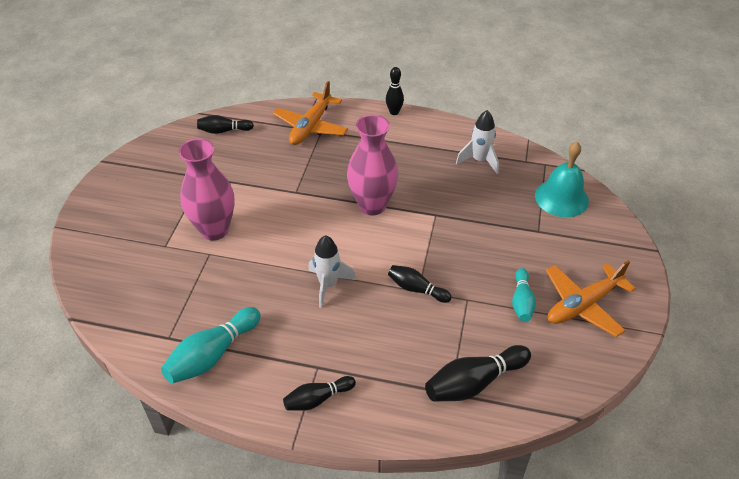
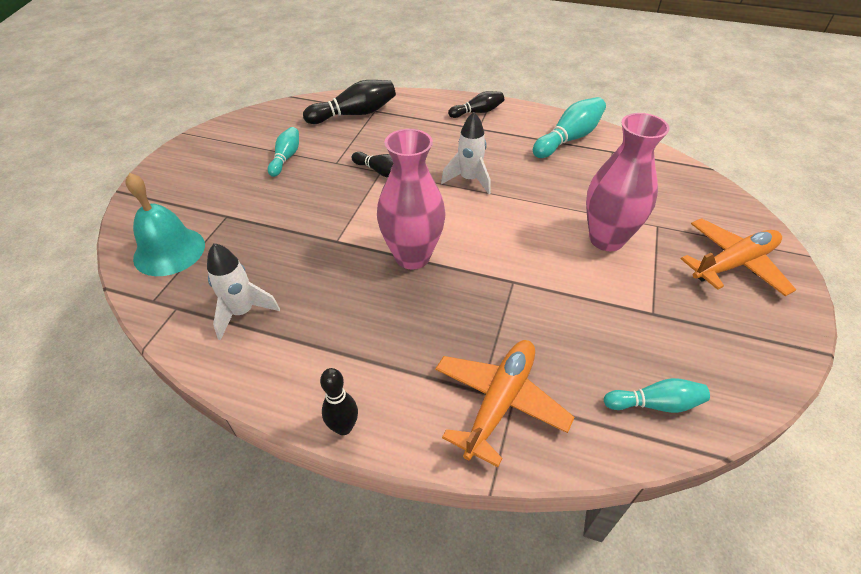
camera: 175 degrees left, 0 degrees up
black bowling pin [197,115,254,134] -> turquoise bowling pin [604,378,710,413]
orange plane [546,260,636,337] -> orange plane moved to [681,218,796,296]

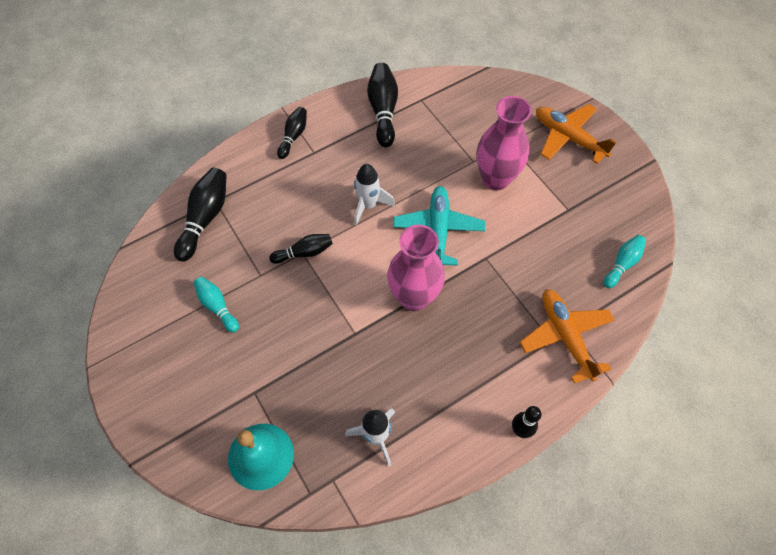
camera: 50 degrees left, 15 degrees up
turquoise bowling pin [533,97,606,158] -> black bowling pin [367,63,398,147]
orange plane [681,218,796,296] -> orange plane turned 60 degrees counterclockwise [536,104,617,164]
none -> turquoise plane [393,186,485,266]

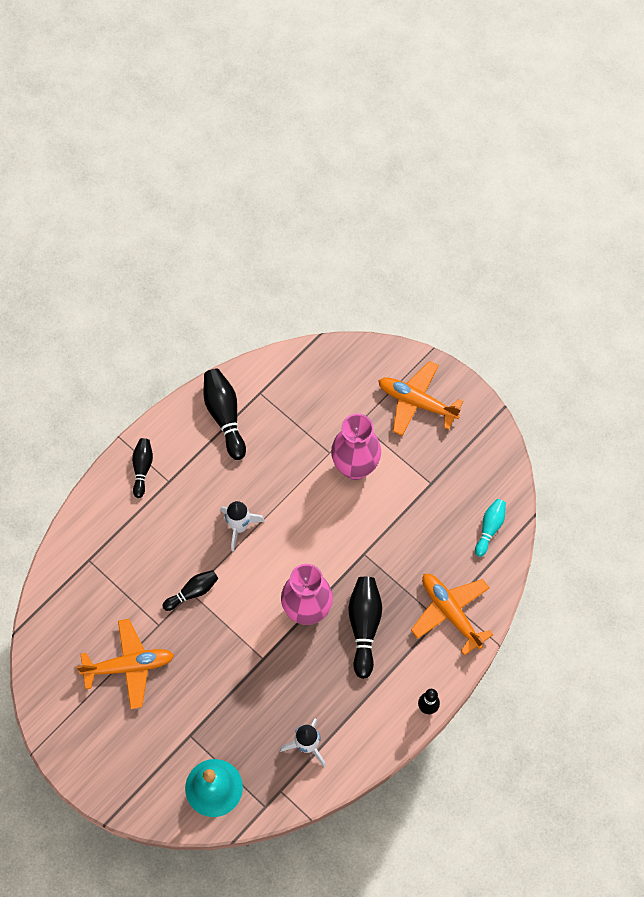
camera: 15 degrees left, 5 degrees up
black bowling pin [174,168,227,262] -> black bowling pin moved to [348,577,382,679]
turquoise bowling pin [194,277,239,333] -> orange plane [76,619,174,709]
turquoise plane [393,186,485,266] -> none

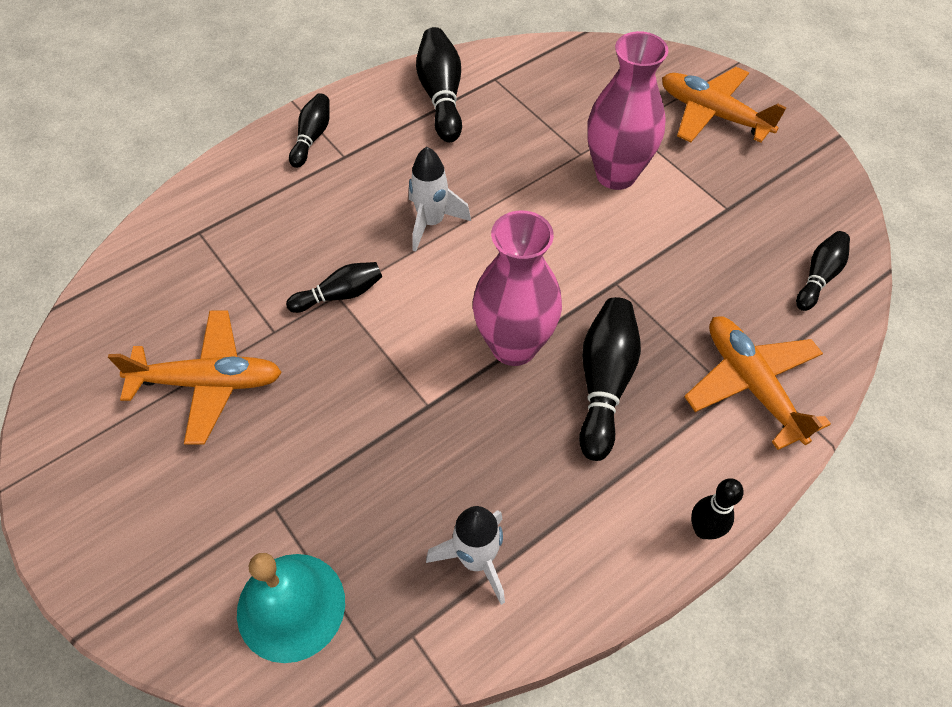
camera: 10 degrees right, 10 degrees down
turquoise bowling pin [475,499,506,557] -> black bowling pin [796,231,850,311]

